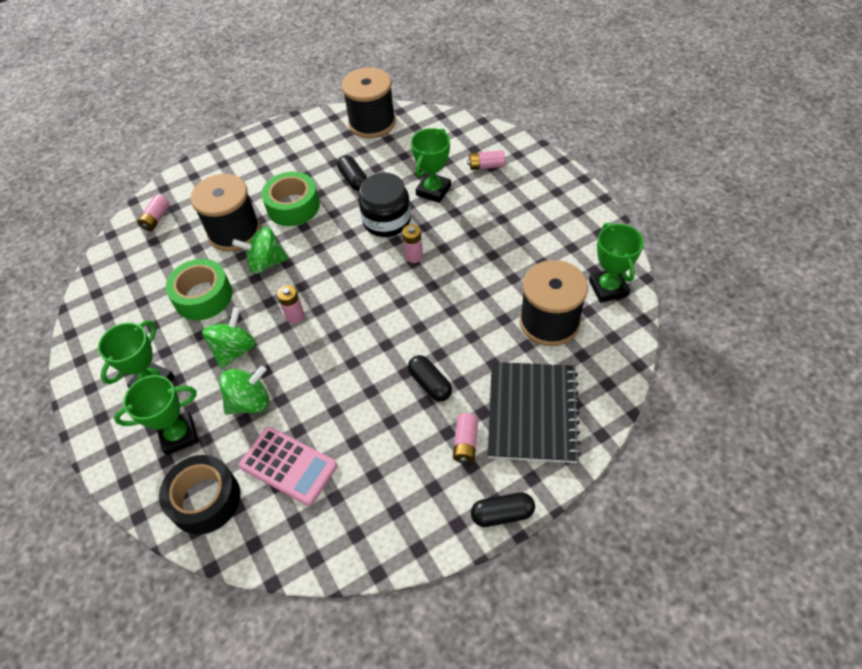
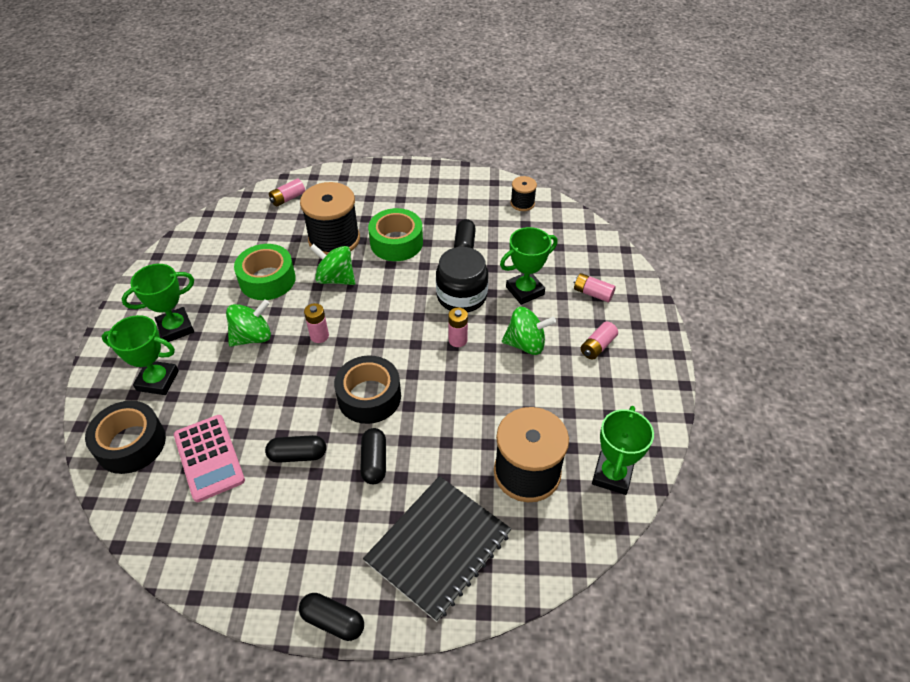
camera: 30 degrees right, 5 degrees down
green spinning top [219,366,269,415] -> green spinning top moved to [502,307,556,355]
black spool [341,67,396,138] -> black spool [510,176,537,211], size x0.50
pink battery [453,413,478,464] -> pink battery moved to [581,322,618,359]
none -> black capsule [265,435,326,463]
none -> black tape [334,355,401,424]

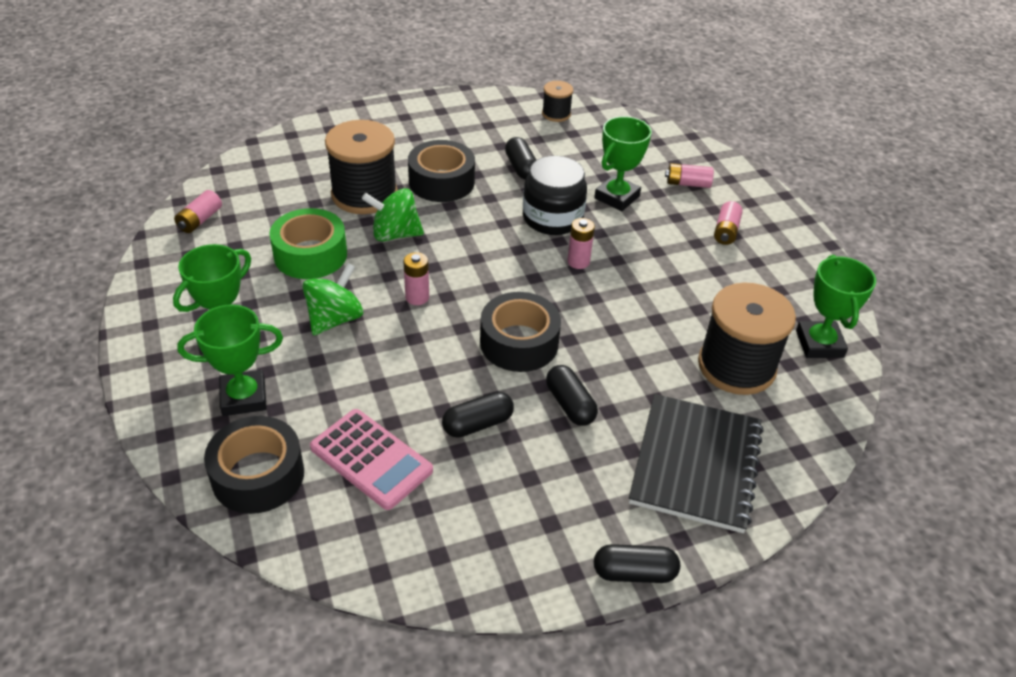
camera: 25 degrees left, 5 degrees down
pink battery [269,179,305,207] -> pink battery moved to [174,190,222,233]
green tape [368,208,423,261] -> black tape [408,140,475,202]
green spinning top [502,307,556,355] -> none

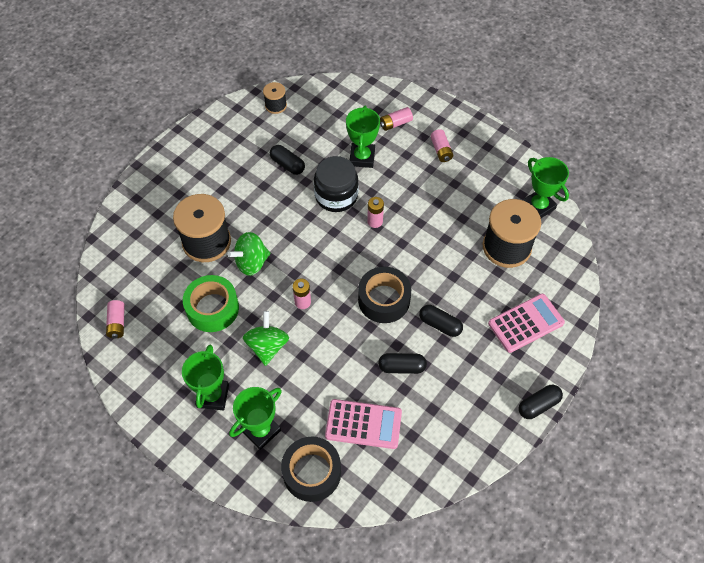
camera: 30 degrees left, 15 degrees up
black tape [408,140,475,202] -> none
black capsule [442,392,514,438] -> black capsule turned 60 degrees clockwise [378,353,427,374]
black notebook [629,394,763,533] -> pink calculator [488,294,565,353]

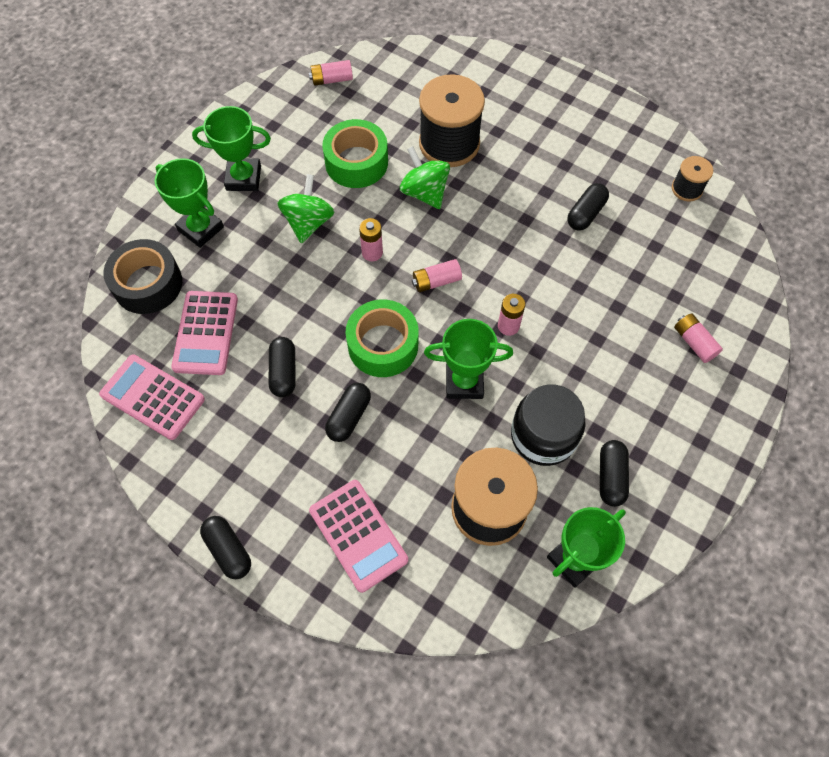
camera: 85 degrees right, 5 degrees up
green spinning top [243,311,289,366] -> green spinning top turned 75 degrees counterclockwise [277,174,334,243]
black jar [314,156,359,212] -> black jar moved to [511,385,585,466]
green trophy [346,106,380,168] -> green trophy moved to [424,319,513,399]
black tape [358,266,411,323] -> green tape [346,300,419,377]
pink battery [430,129,453,162] -> pink battery moved to [412,259,462,292]
none -> pink calculator [99,354,205,440]
none -> black capsule [600,440,629,507]

